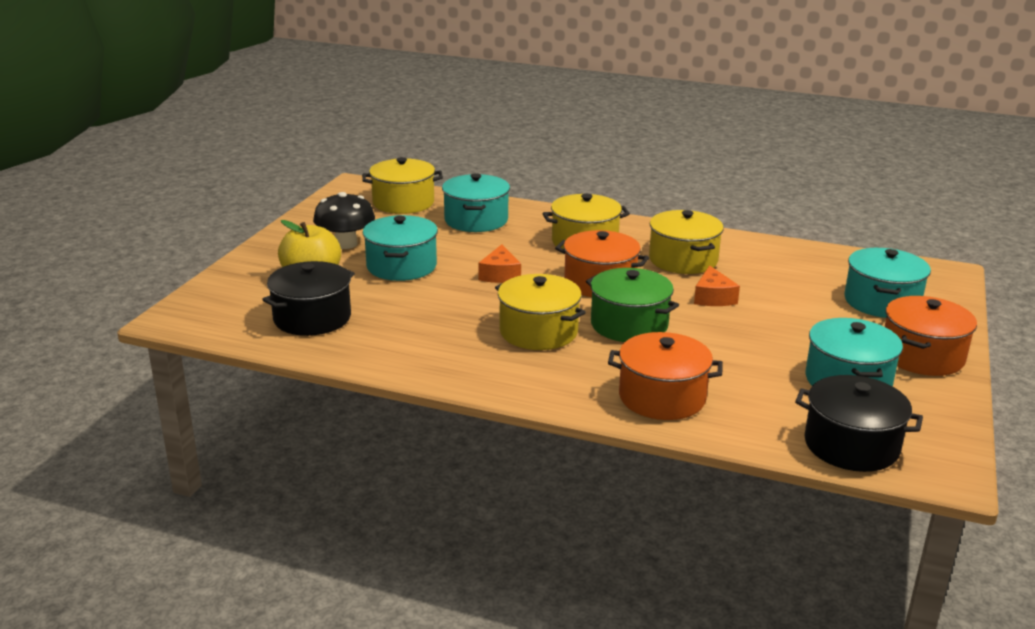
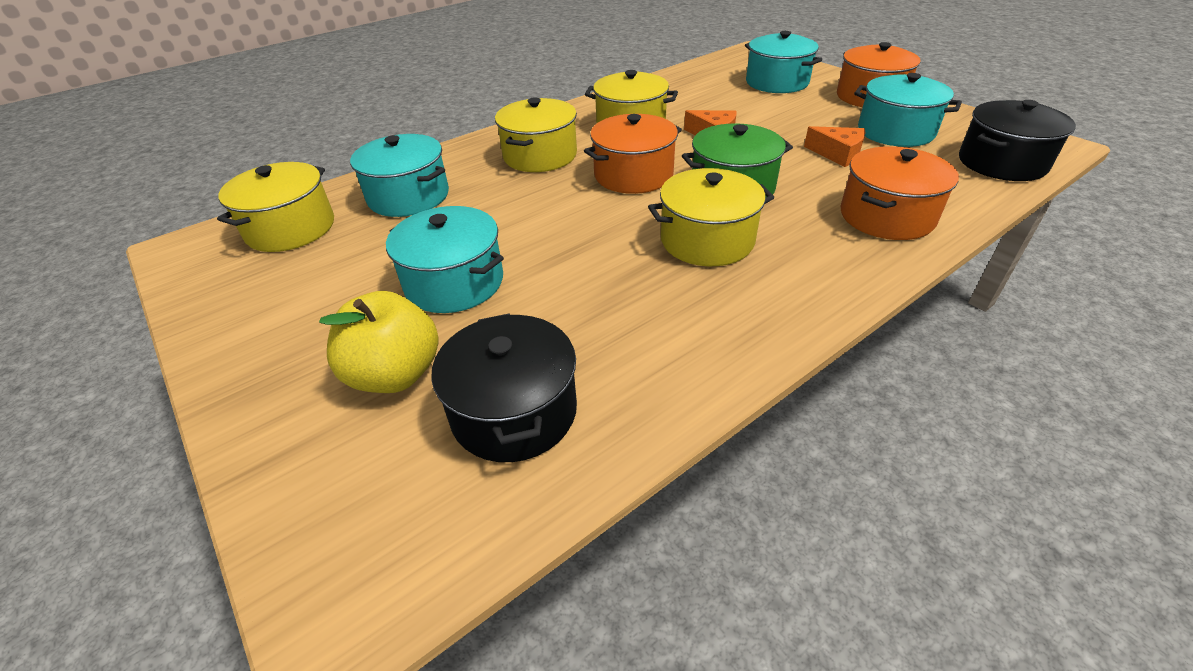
camera: 55 degrees left, 15 degrees up
black mushroom [313,192,375,249] -> none
orange cheese [478,244,521,283] -> orange cheese moved to [804,126,866,167]

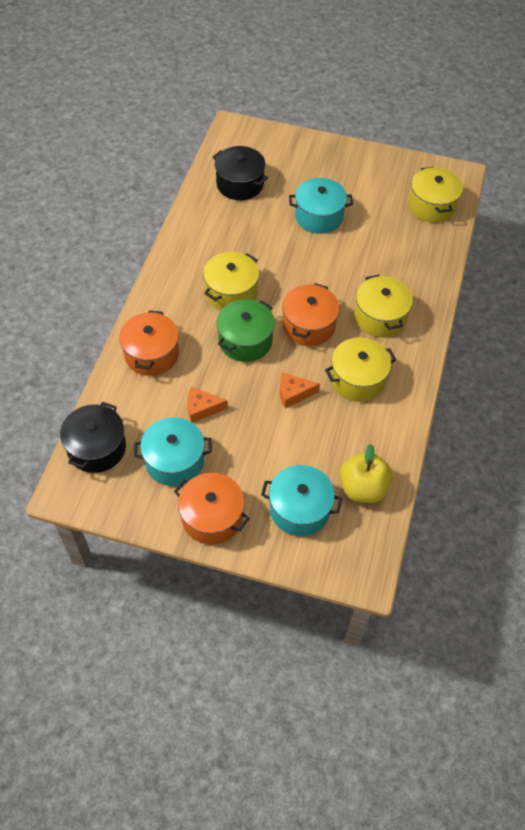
camera: 140 degrees right, 15 degrees up
yellow apple [319,291,439,393] -> yellow apple moved to [340,444,393,503]
turquoise pot [350,134,449,217] -> none

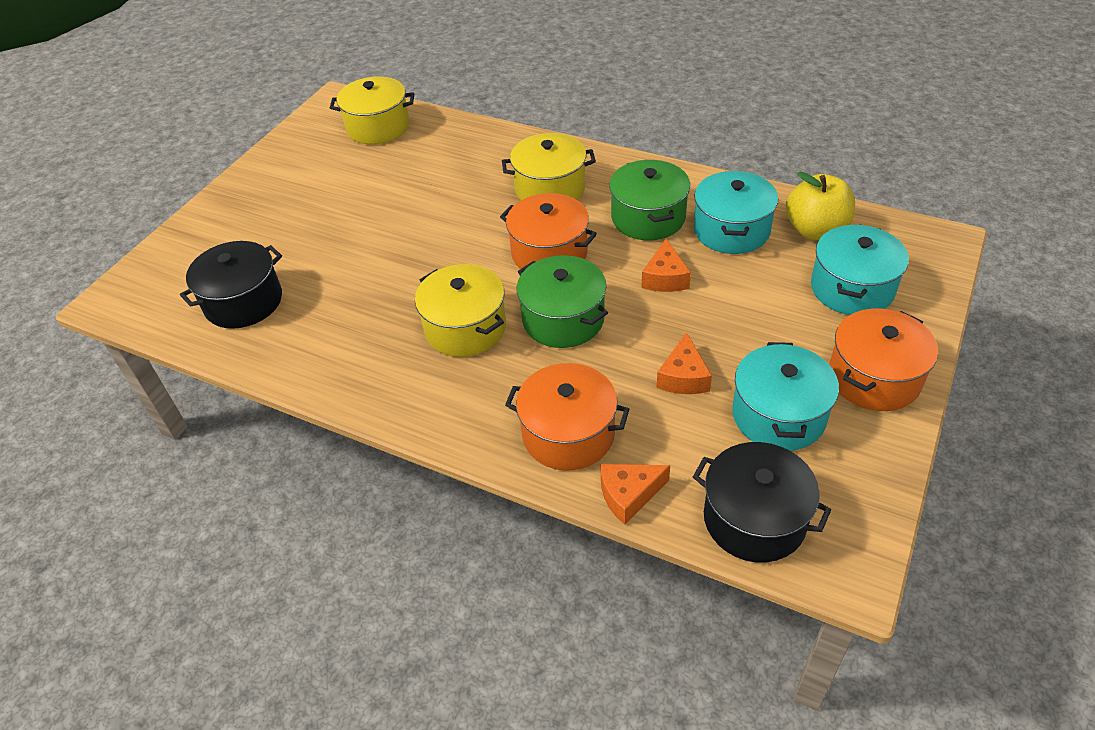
camera: 75 degrees left, 10 degrees down
turquoise pot [289,178,353,234] -> turquoise pot moved to [694,171,778,254]
yellow pot [325,337,397,402] -> green pot [609,160,690,240]
none -> orange cheese [600,464,670,525]

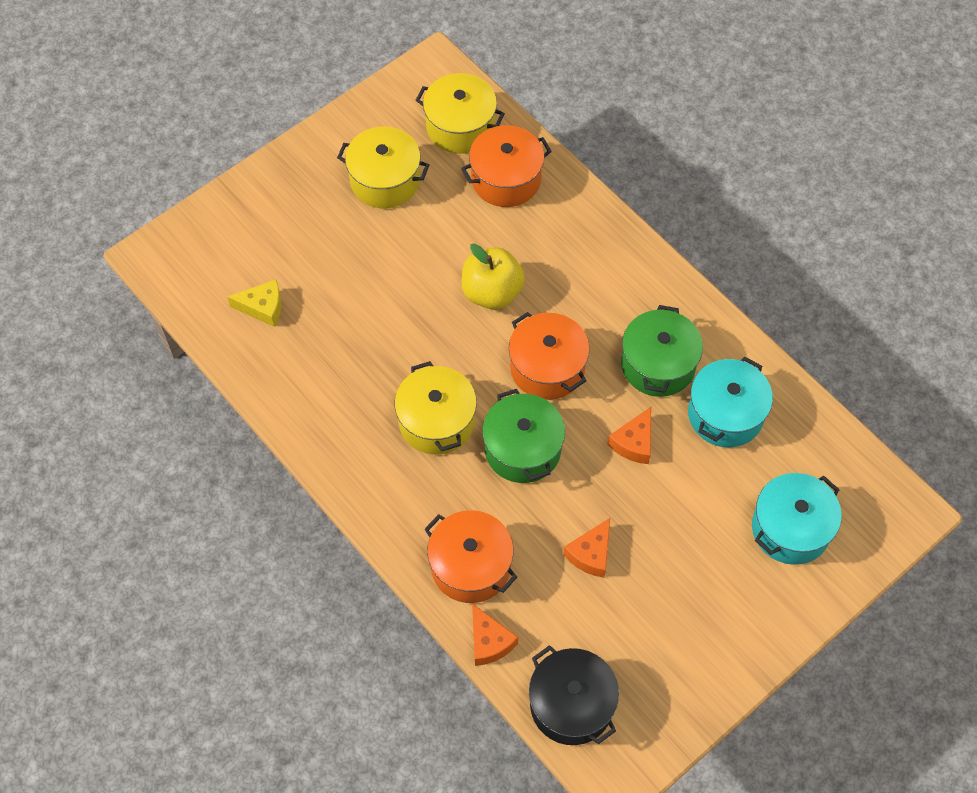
camera: 20 degrees right, 15 degrees up
black pot [180,241,282,329] -> yellow cheese [227,279,282,327]
yellow pot [502,133,596,200] -> yellow pot moved to [337,127,429,208]
orange cheese [600,464,670,525] -> orange cheese turned 120 degrees counterclockwise [472,604,518,666]
turquoise pot [732,342,839,451] -> none
yellow apple [786,172,855,240] -> yellow apple moved to [461,244,525,309]
orange pot [829,309,938,411] -> orange pot moved to [461,125,552,207]

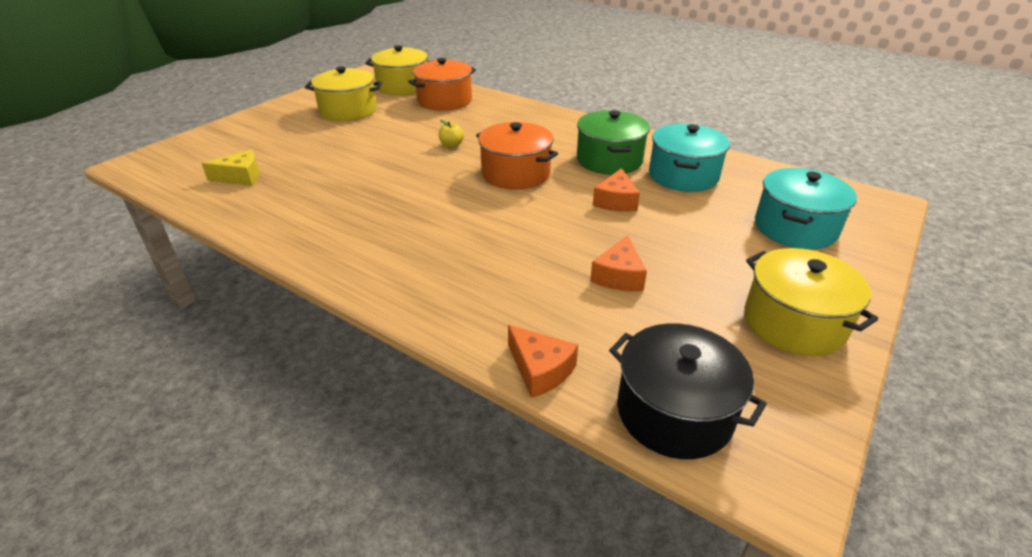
camera: 15 degrees left, 25 degrees down
yellow pot [395,361,477,455] -> yellow pot moved to [744,248,878,356]
orange pot [424,510,517,603] -> none
yellow apple [461,244,525,309] -> yellow apple [439,120,464,148], size x0.46
green pot [482,389,565,483] -> none

